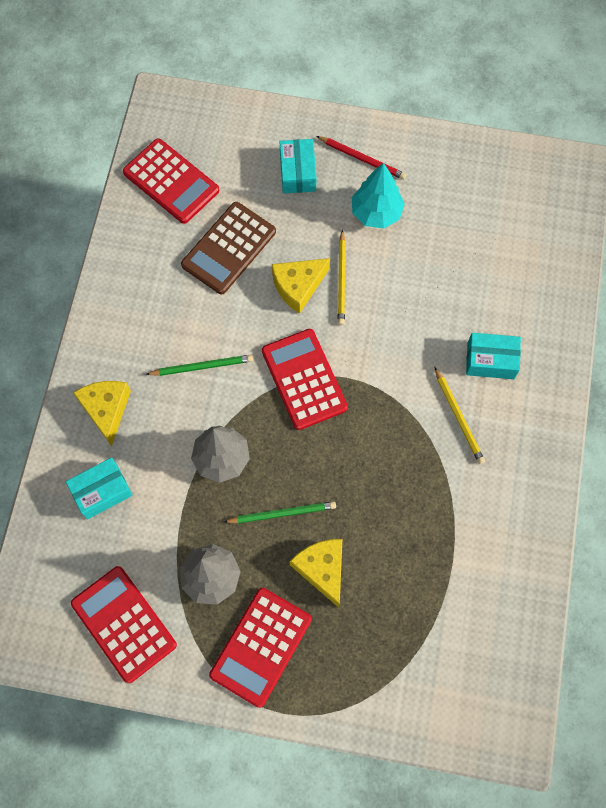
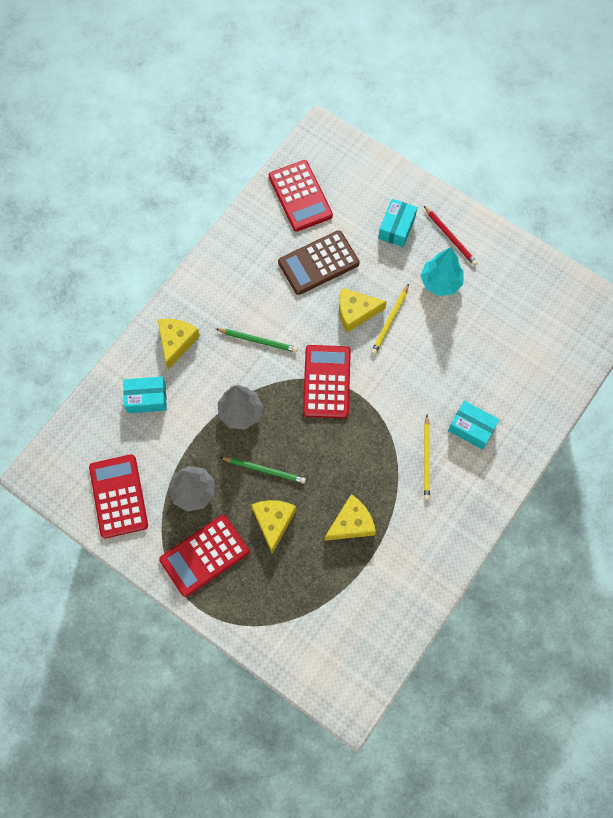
camera: 25 degrees right, 0 degrees up
none -> yellow cheese [325,494,376,541]

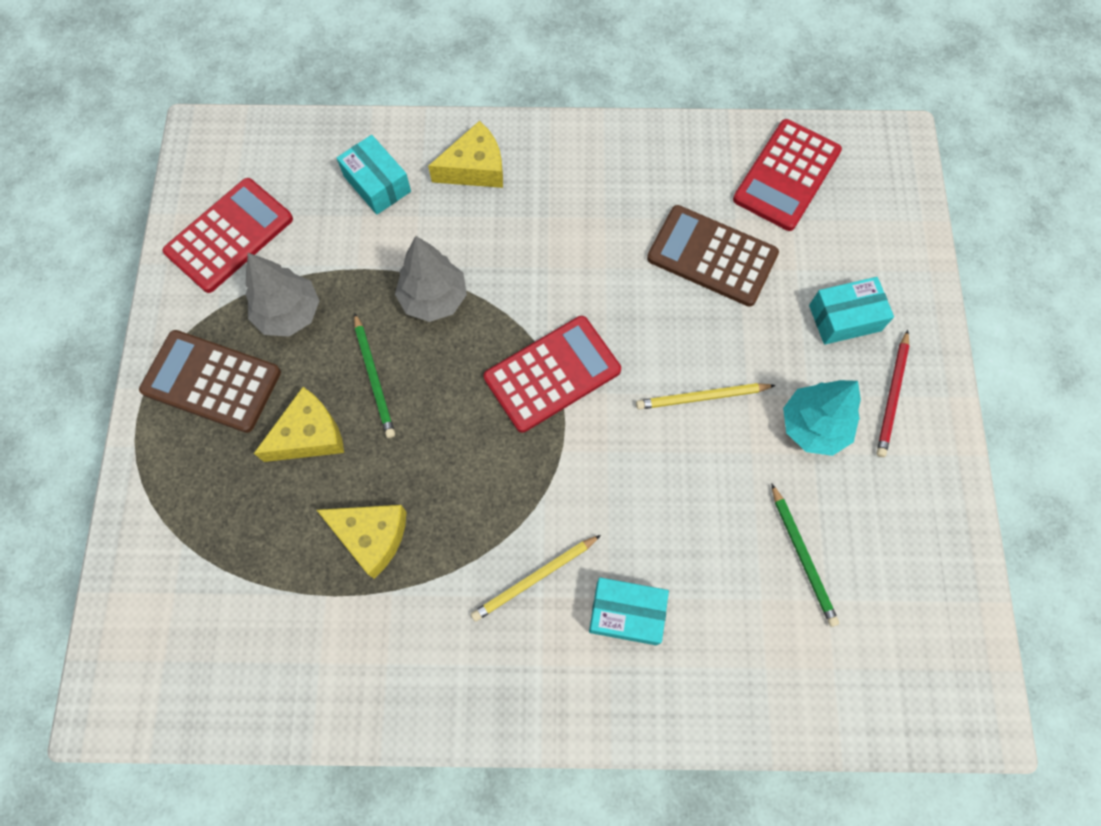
camera: 55 degrees right, 0 degrees up
red calculator [159,515,249,597] -> brown calculator [139,330,281,433]
green pencil [216,329,298,353] -> green pencil moved to [771,483,839,627]
yellow cheese [339,288,387,333] -> none
turquoise box [448,401,499,450] -> turquoise box turned 75 degrees counterclockwise [589,577,669,645]

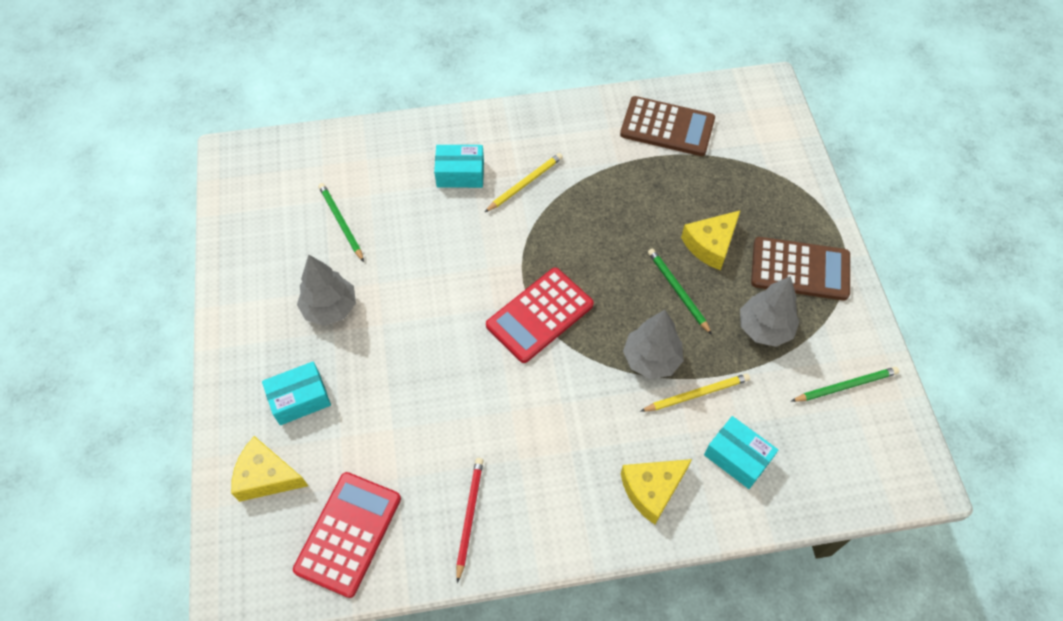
camera: 170 degrees right, 10 degrees down
red calculator [163,178,293,293] -> green pencil [791,367,899,402]
yellow cheese [317,505,407,579] -> yellow cheese moved to [231,436,308,502]
yellow pencil [636,383,776,409] -> yellow pencil moved to [640,373,750,412]
brown calculator [647,205,779,307] -> brown calculator moved to [620,96,715,156]
turquoise tree [783,380,861,456] -> grey tree [297,255,356,326]
red pencil [876,330,909,457] -> red pencil moved to [456,458,484,583]

